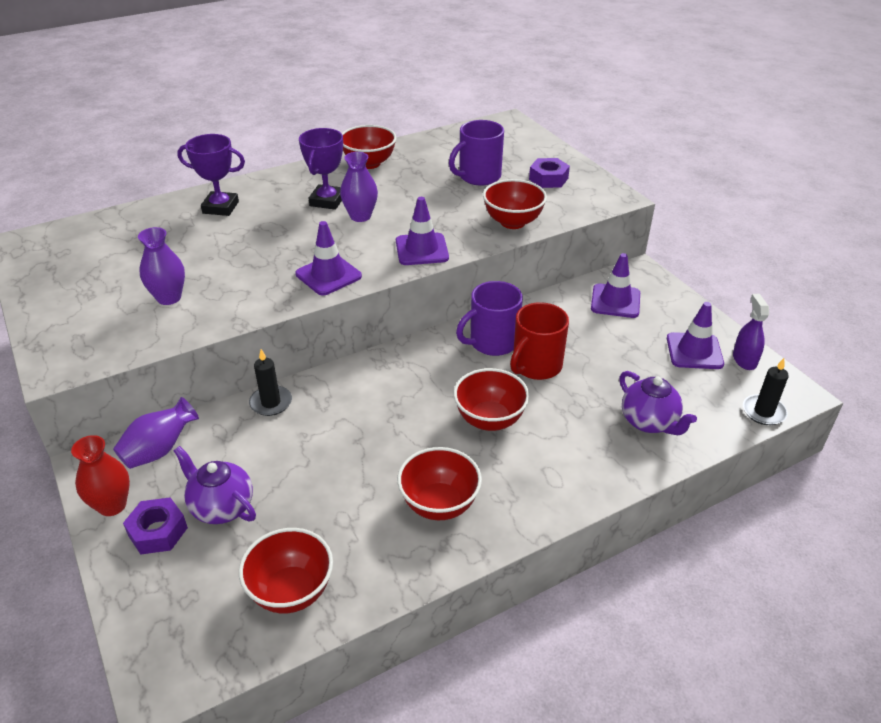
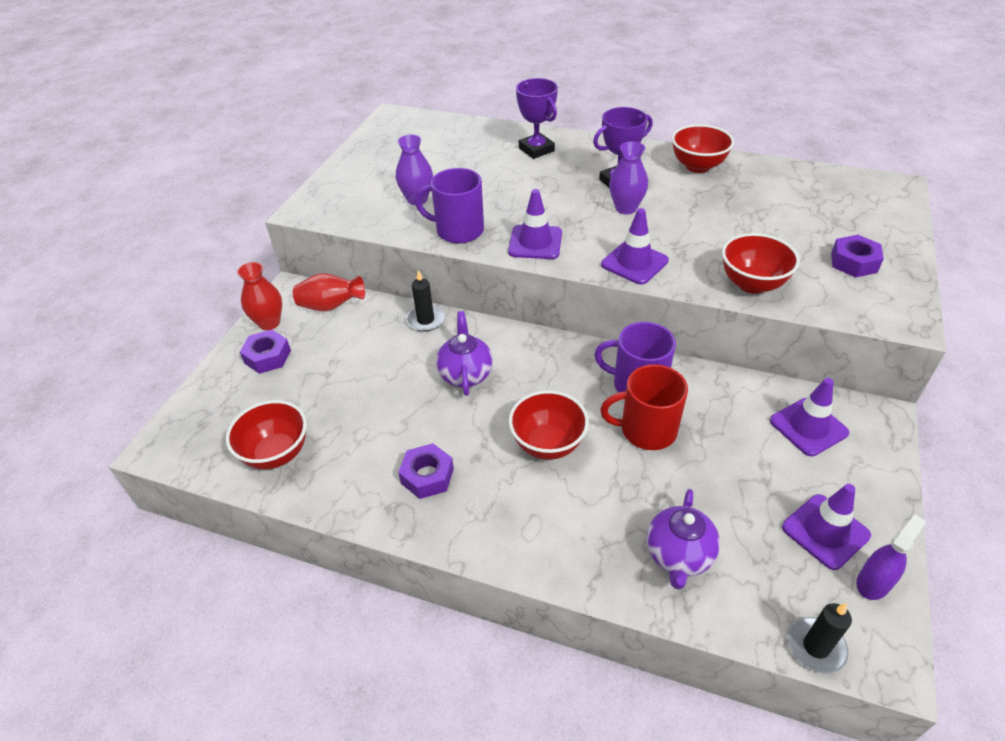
camera: 50 degrees right, 5 degrees up
purple vase [113,397,199,469] -> red vase [293,273,365,311]
purple teapot [174,446,256,524] -> purple teapot moved to [436,311,493,396]
red bowl [397,447,482,520] -> purple nut [398,443,454,499]
purple mug [449,120,504,186] -> purple mug moved to [415,168,484,244]

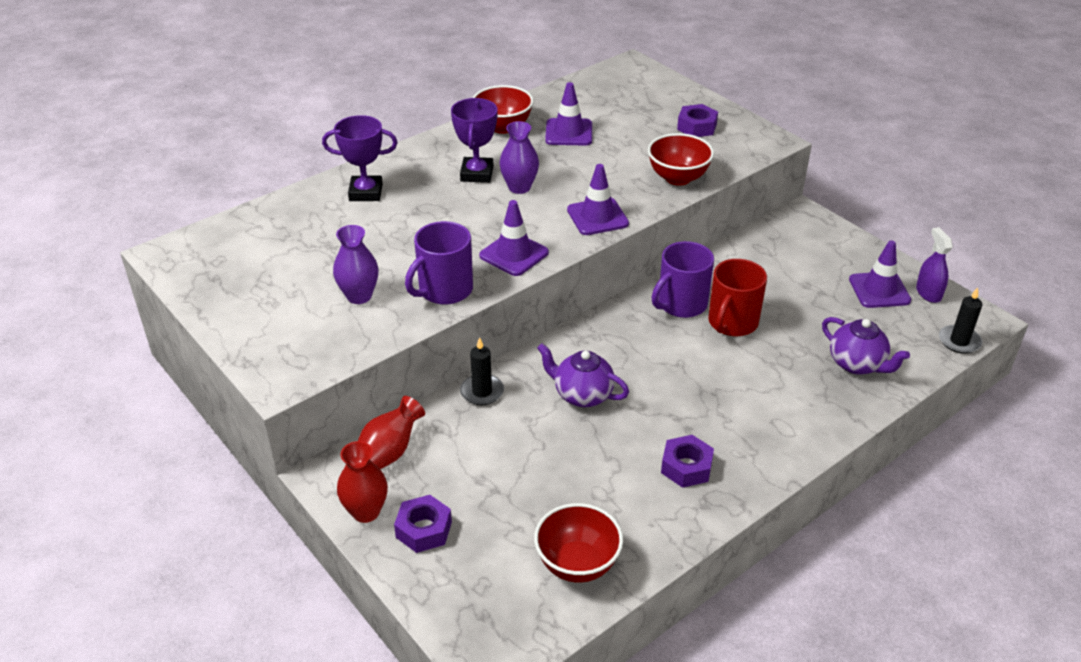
camera: 60 degrees left, 5 degrees down
red bowl [509,390,589,460] -> none
purple traffic cone [770,378,849,456] -> purple traffic cone moved to [545,82,592,145]

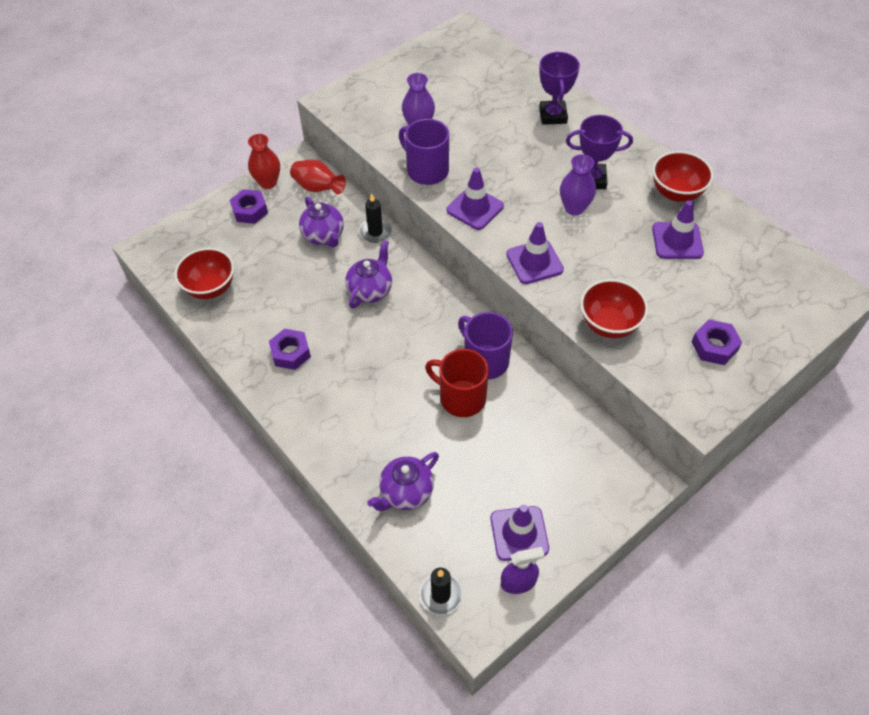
camera: 90 degrees right, 15 degrees up
none -> purple teapot [299,197,344,247]

